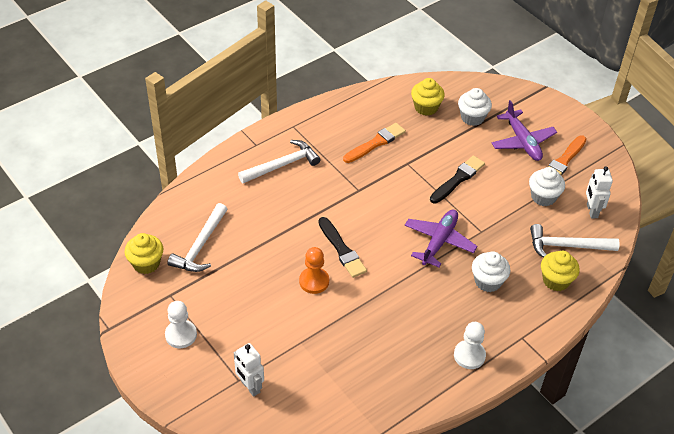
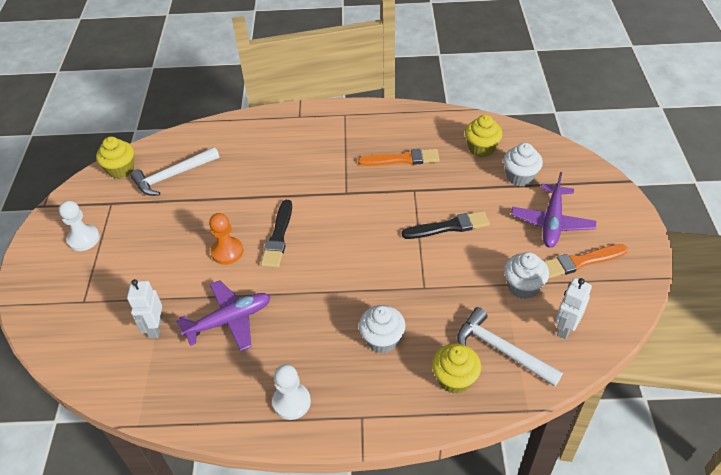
camera: 40 degrees right, 0 degrees up
white robot [234,343,264,397] -> white robot moved to [127,279,162,339]
white hammer [238,140,320,183] -> none
purple plane [405,209,478,267] -> purple plane moved to [176,280,271,352]

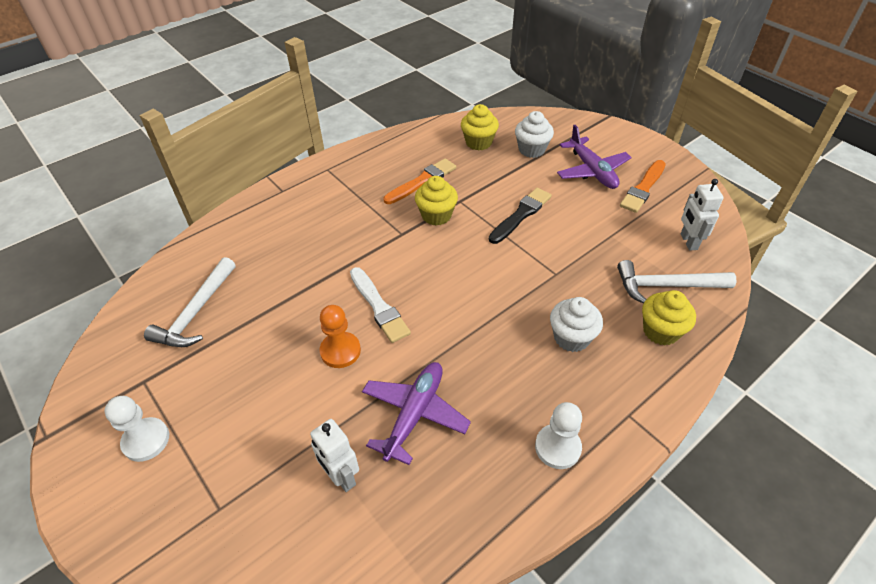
camera: 40 degrees left, 0 degrees up
yellow cupcake [96,137,134,179] -> yellow cupcake moved to [415,176,458,226]
black brush [261,200,292,268] -> white brush [350,267,411,343]
white cupcake [504,252,549,299] -> none

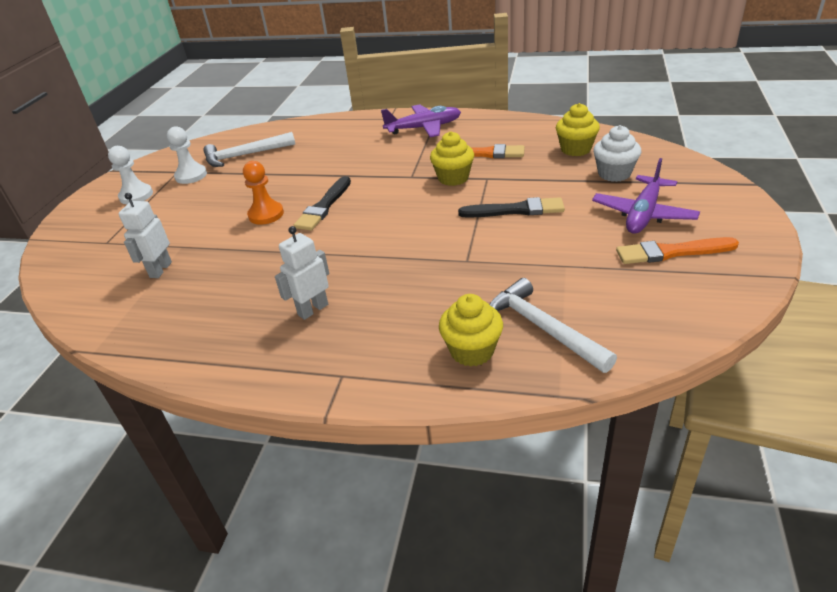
camera: 55 degrees right, 10 degrees down
white brush [350,267,411,343] -> black brush [294,176,351,231]
purple plane [362,362,471,465] -> purple plane moved to [381,104,461,137]
white pawn [535,402,582,469] -> white pawn moved to [167,126,207,184]
white cupcake [550,297,603,352] -> none
white robot [680,179,724,251] -> white robot moved to [275,226,329,320]

